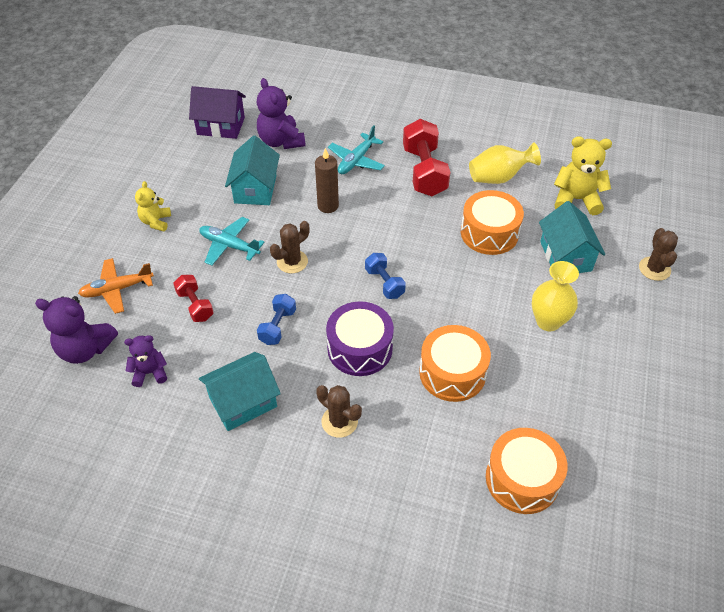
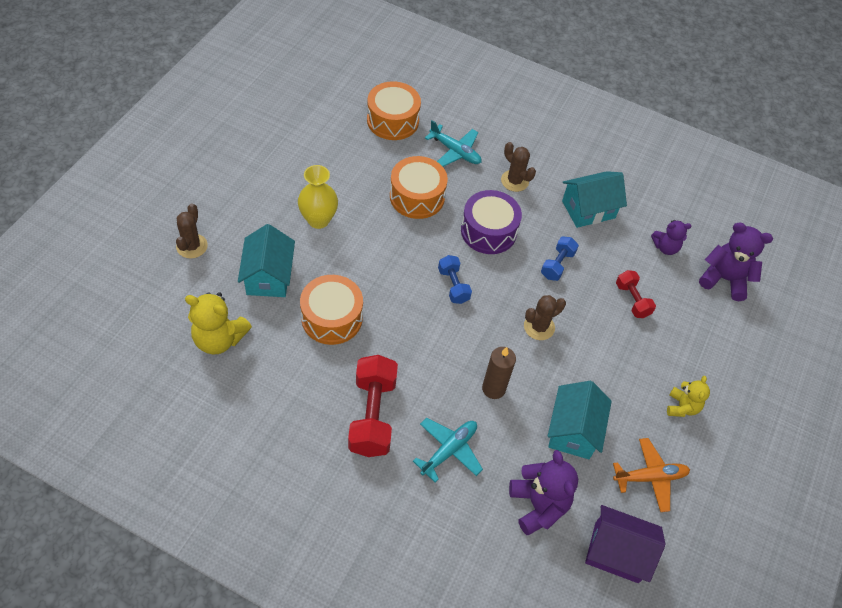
camera: 175 degrees left, 5 degrees up
orange plane [78,258,154,314] -> orange plane moved to [613,438,690,512]
turquoise plane [199,217,264,266] -> turquoise plane moved to [425,120,481,167]
yellow vase [469,142,541,184] -> none

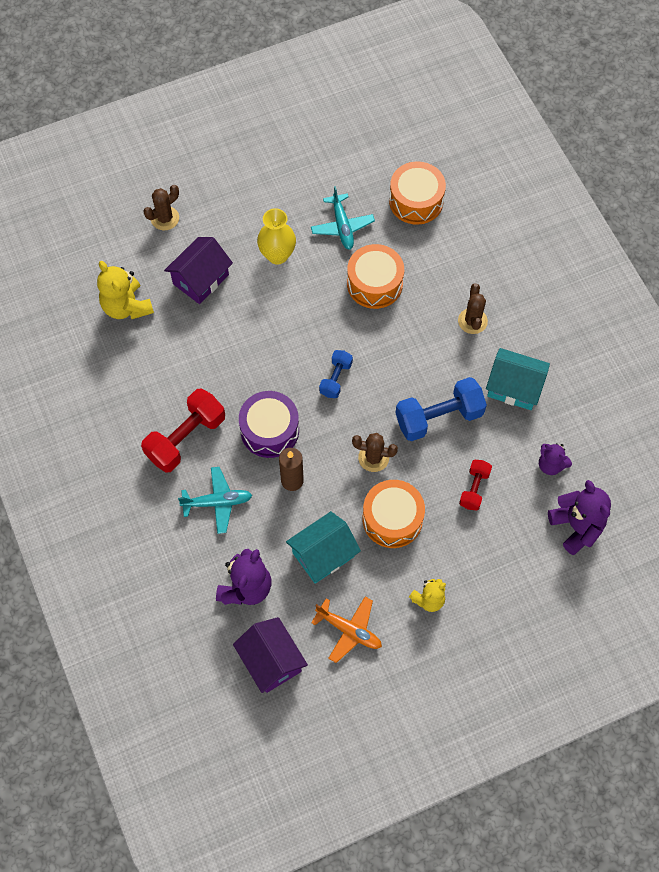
camera: 45 degrees right, 10 degrees up
turquoise house [238,224,295,297] -> purple house [164,237,233,304]
orange drum [300,275,363,345] -> orange drum moved to [363,480,425,548]
turquoise plane [425,120,481,167] -> turquoise plane moved to [311,186,375,250]
purple drum [461,190,522,254] -> purple drum moved to [239,391,299,458]
blue dumbbell [541,237,579,281] -> blue dumbbell [396,377,487,441], size x1.80

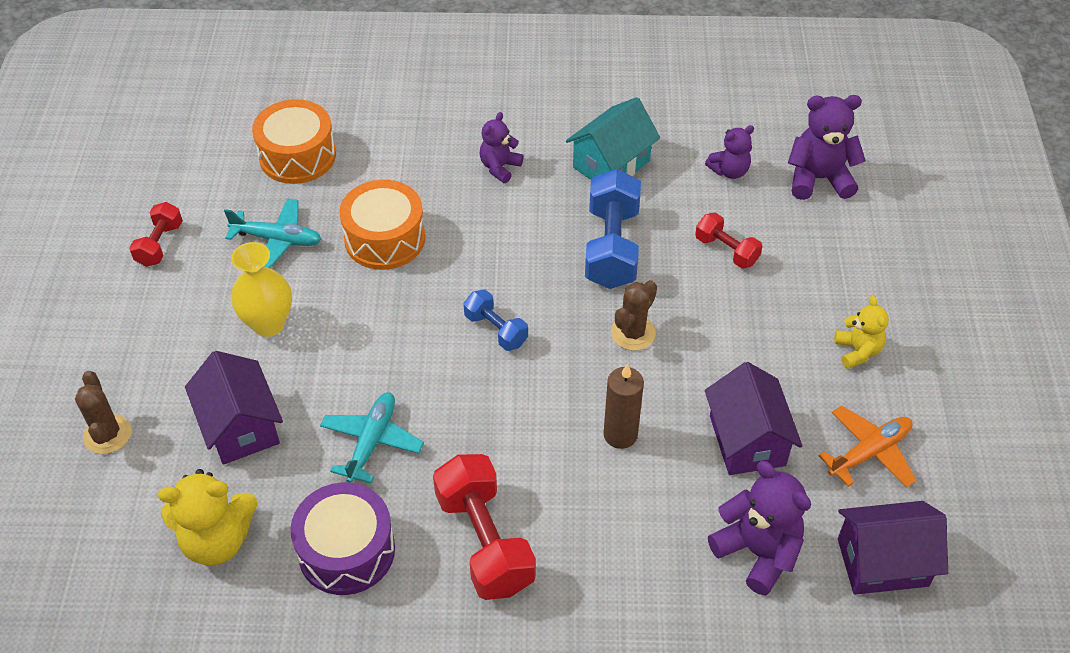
camera: 65 degrees left, 15 degrees down
turquoise plane [178,467,252,534] -> turquoise plane moved to [320,392,424,483]
purple drum [239,391,299,458] -> purple drum moved to [291,482,395,595]
turquoise house [286,511,361,584] -> purple house [705,362,803,475]
orange drum [363,480,425,548] -> none
brown cactus [458,283,488,334] -> purple teddy bear [479,112,524,183]
none -> red dumbbell [129,202,183,267]

